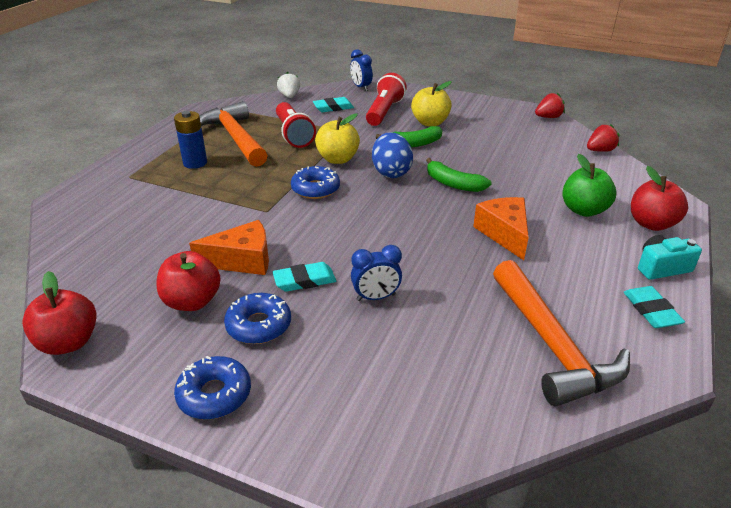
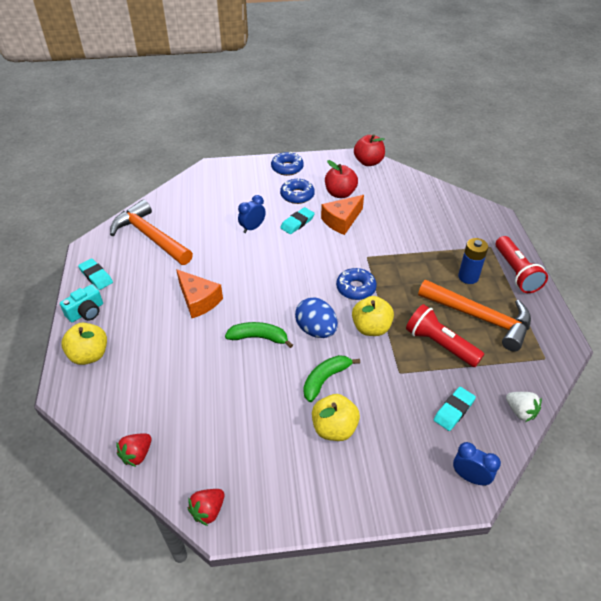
camera: 150 degrees right, 10 degrees up
red flashlight [366,73,407,126] -> red flashlight moved to [496,236,548,293]
green apple [562,154,616,217] -> none
red apple [631,166,688,231] -> yellow apple [61,323,107,365]

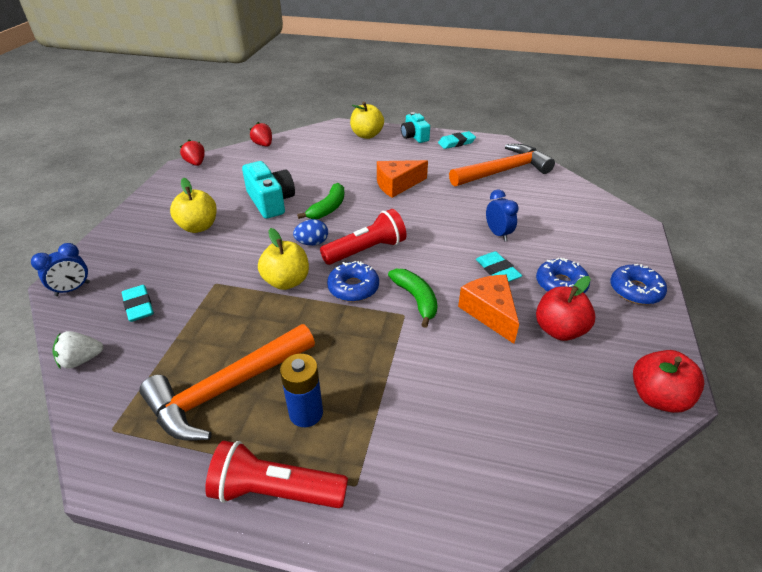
camera: 110 degrees right, 5 degrees down
blue egg [295,297,338,338] -> blue egg [293,219,328,246], size x0.65
green banana [303,355,360,402] -> green banana moved to [388,269,437,328]
red flashlight [406,304,484,367] -> red flashlight moved to [320,209,407,265]
none -> turquoise camera [242,161,295,219]

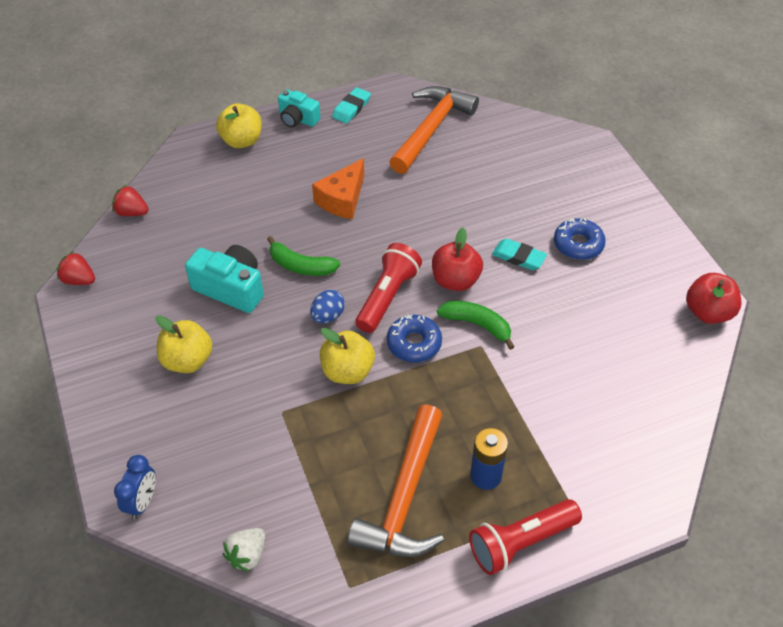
camera: 35 degrees left, 10 degrees up
turquoise eraser [122,285,154,322] -> none
green banana [297,183,344,219] -> green banana turned 120 degrees clockwise [267,236,340,276]
orange cheese [458,275,519,344] -> none
blue clock [486,190,519,241] -> none
red apple [536,276,595,341] -> red apple moved to [432,227,483,291]
blue donut [610,264,667,305] -> none

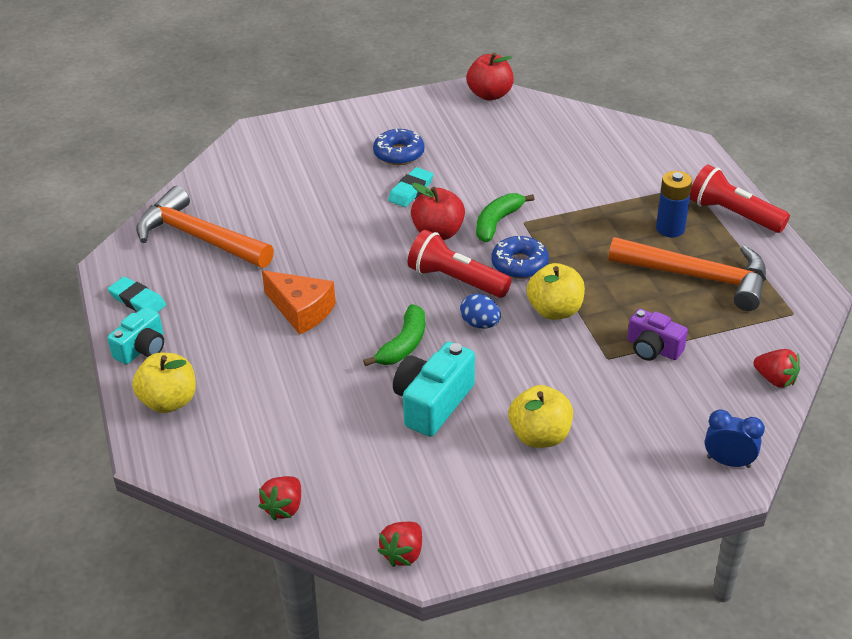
camera: 85 degrees left, 10 degrees down
white strawberry [223,528,265,572] -> red strawberry [753,349,800,388]
red flashlight [469,499,582,575] -> red flashlight turned 150 degrees clockwise [690,164,790,233]
none -> purple camera [627,309,688,361]

